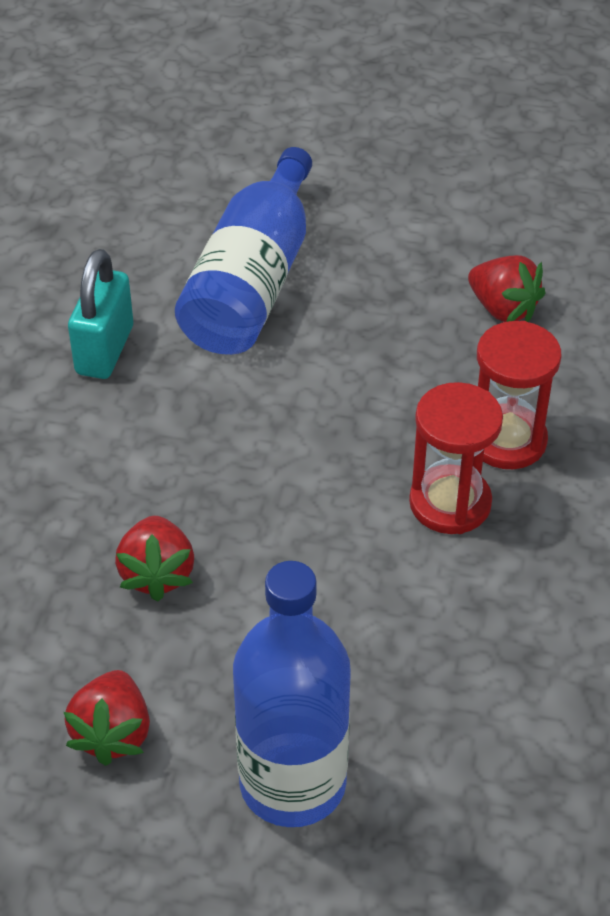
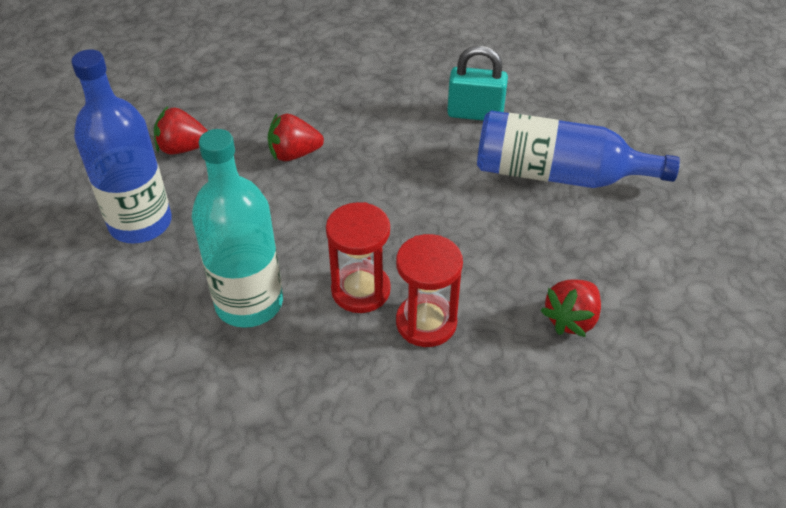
camera: 85 degrees right, 0 degrees up
none -> turquoise bottle [192,129,283,328]

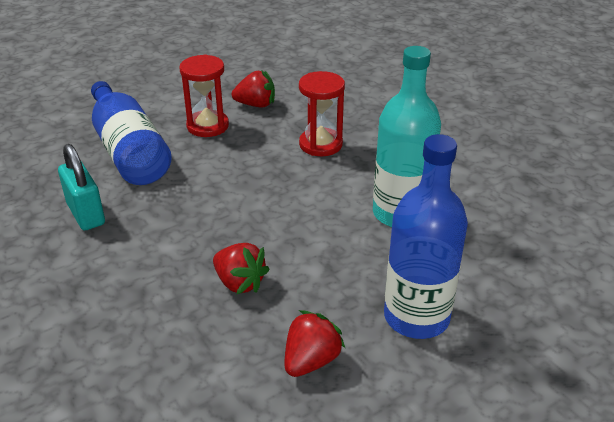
camera: 130 degrees left, 10 degrees down
red strawberry [154,106,208,155] -> red strawberry turned 105 degrees counterclockwise [285,310,345,377]
red hourglass [326,202,391,313] -> red hourglass moved to [179,54,229,137]

